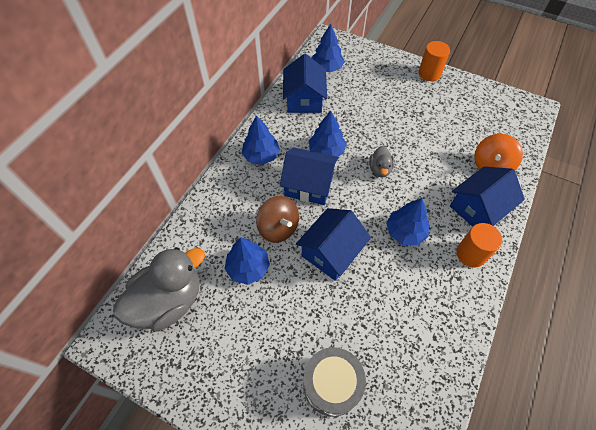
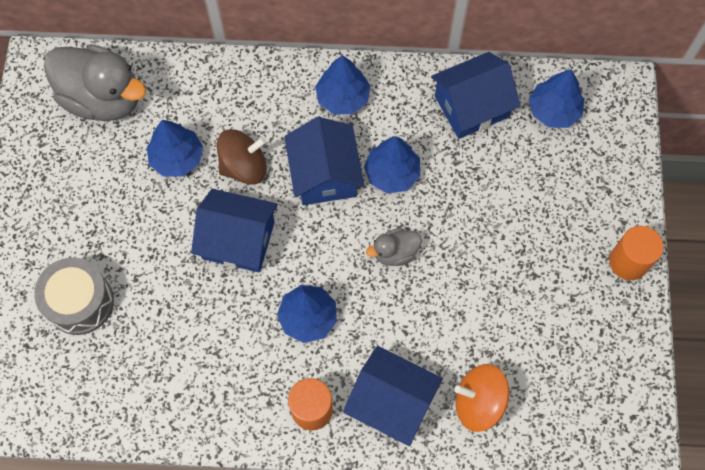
camera: 65 degrees right, 10 degrees up
brown spinning top [256,196,299,243] -> brown spinning top turned 135 degrees counterclockwise [217,129,267,185]

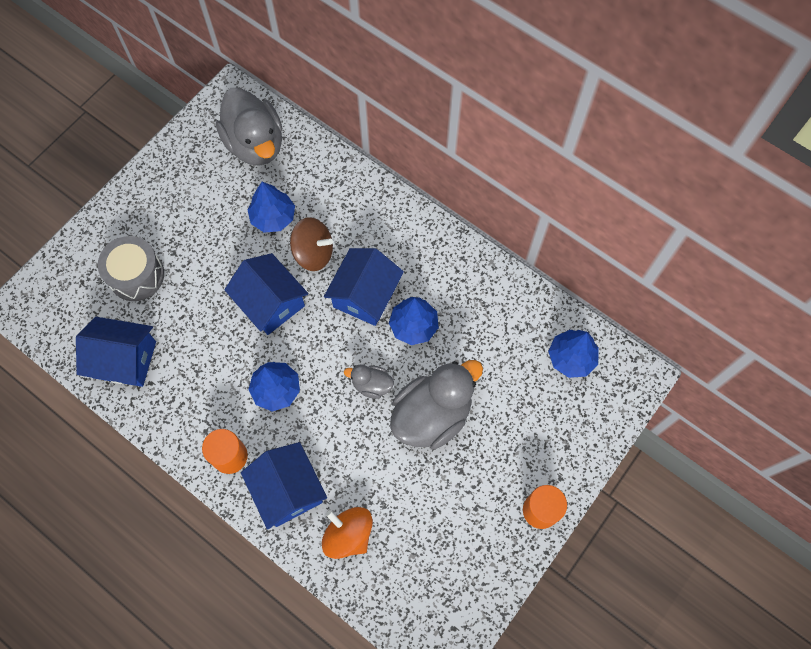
camera: 35 degrees right, 0 degrees up
blue tree [315,55,371,114] -> none
blue house [431,52,521,139] -> blue house moved to [76,317,156,387]
none -> grey duck [390,360,483,450]

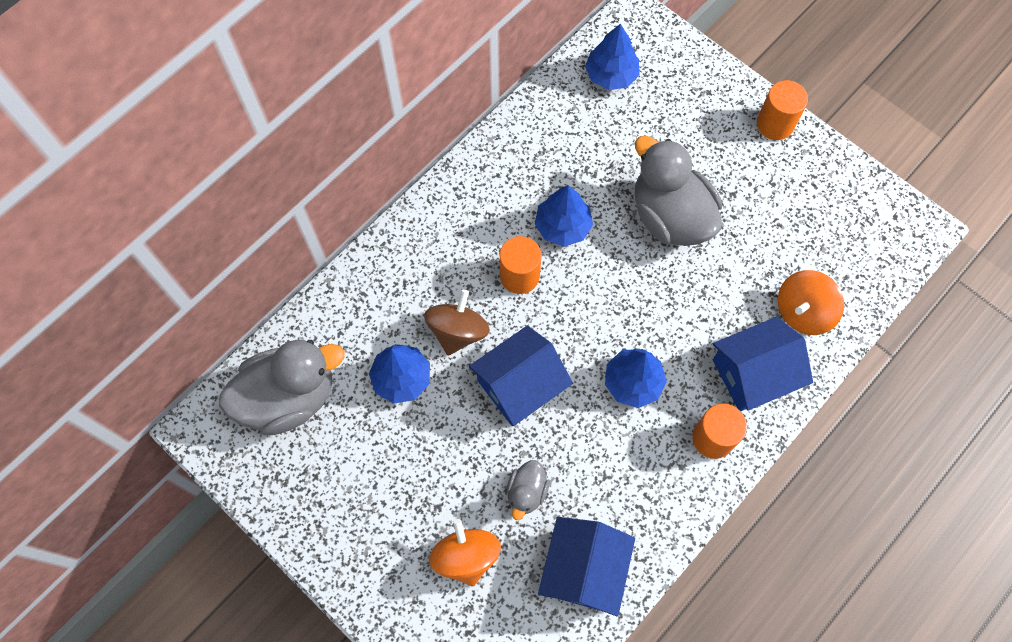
camera: 85 degrees left, 0 degrees up
grey drum [98,236,164,301] -> orange spinning top [429,519,501,586]
blue house [324,248,404,326] -> orange cylinder [500,236,541,294]
grey duck [344,364,394,399] -> grey duck moved to [507,460,550,520]

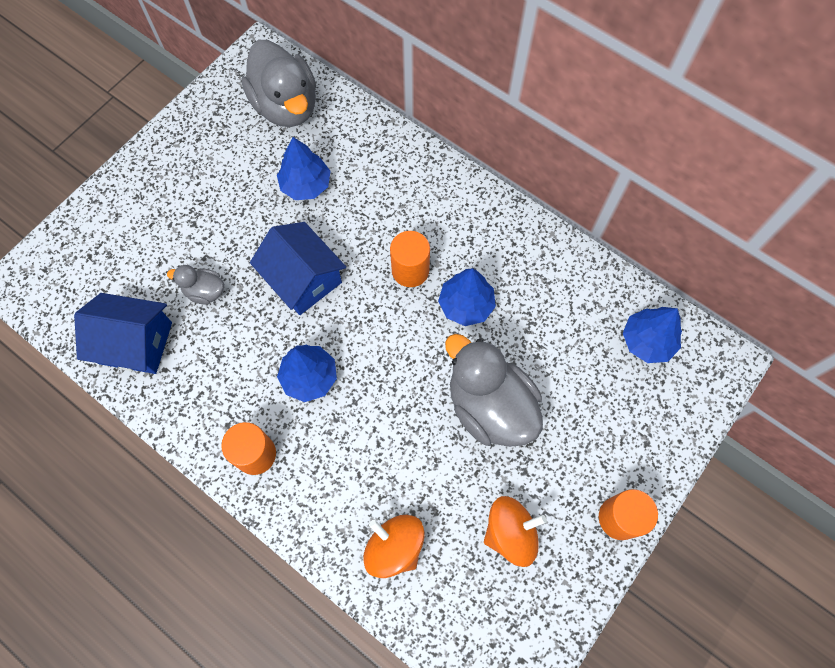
camera: 85 degrees right, 0 degrees up
brown spinning top [424,290,490,356] -> none
orange spinning top [429,519,501,586] -> orange spinning top moved to [484,496,547,567]
grey duck [635,135,722,246] -> grey duck turned 90 degrees counterclockwise [445,334,543,447]
blue house [713,317,813,411] -> none

